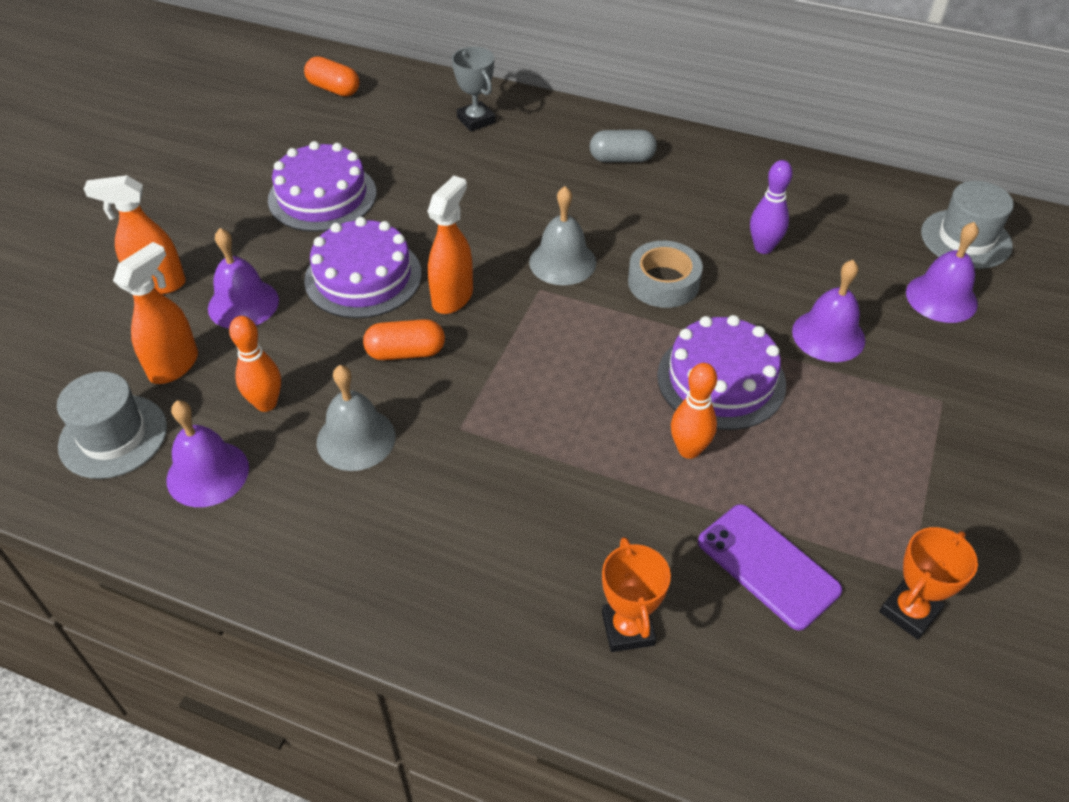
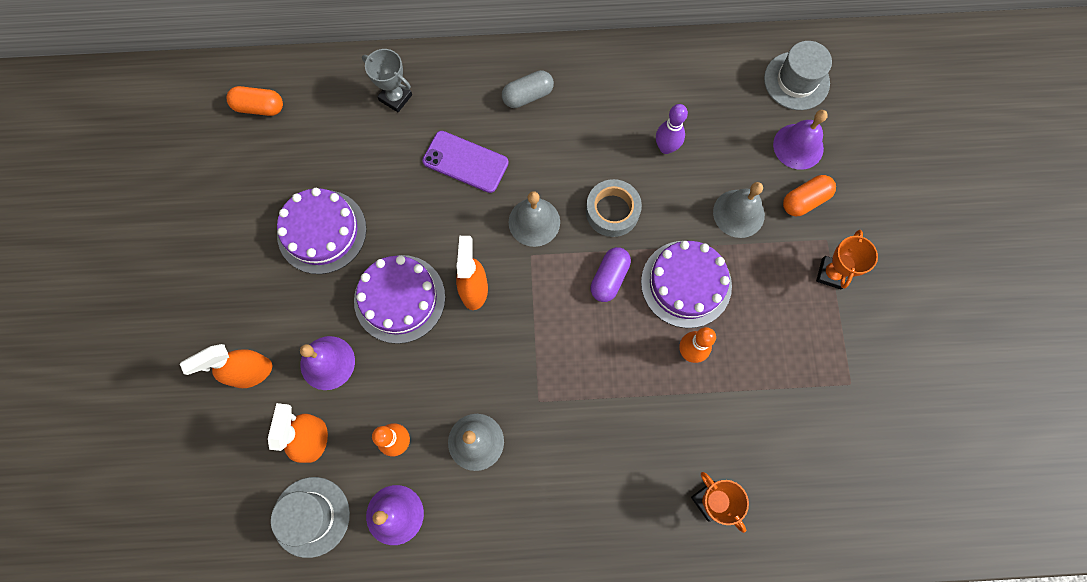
camera: 25 degrees left, 25 degrees up
orange capsule [363,319,445,360] -> orange capsule moved to [783,175,836,216]
purple phone [698,504,842,631] -> purple phone moved to [422,131,509,193]
purple bell [792,260,865,362] -> grey bell [713,182,765,238]
orange trophy [879,527,978,640] -> orange trophy moved to [816,230,878,289]
none -> purple capsule [590,247,631,302]

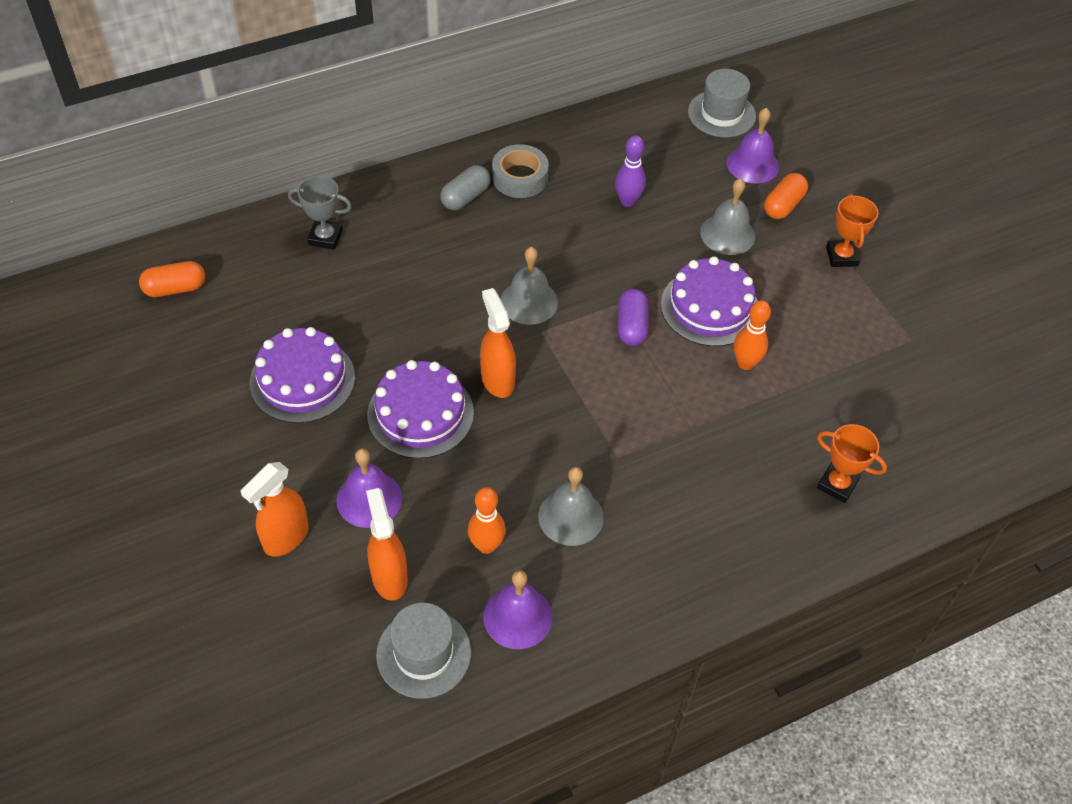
camera: 25 degrees left, 20 degrees down
purple phone [422,131,509,193] -> none
grey tape [586,179,642,237] -> grey tape moved to [492,144,549,198]

